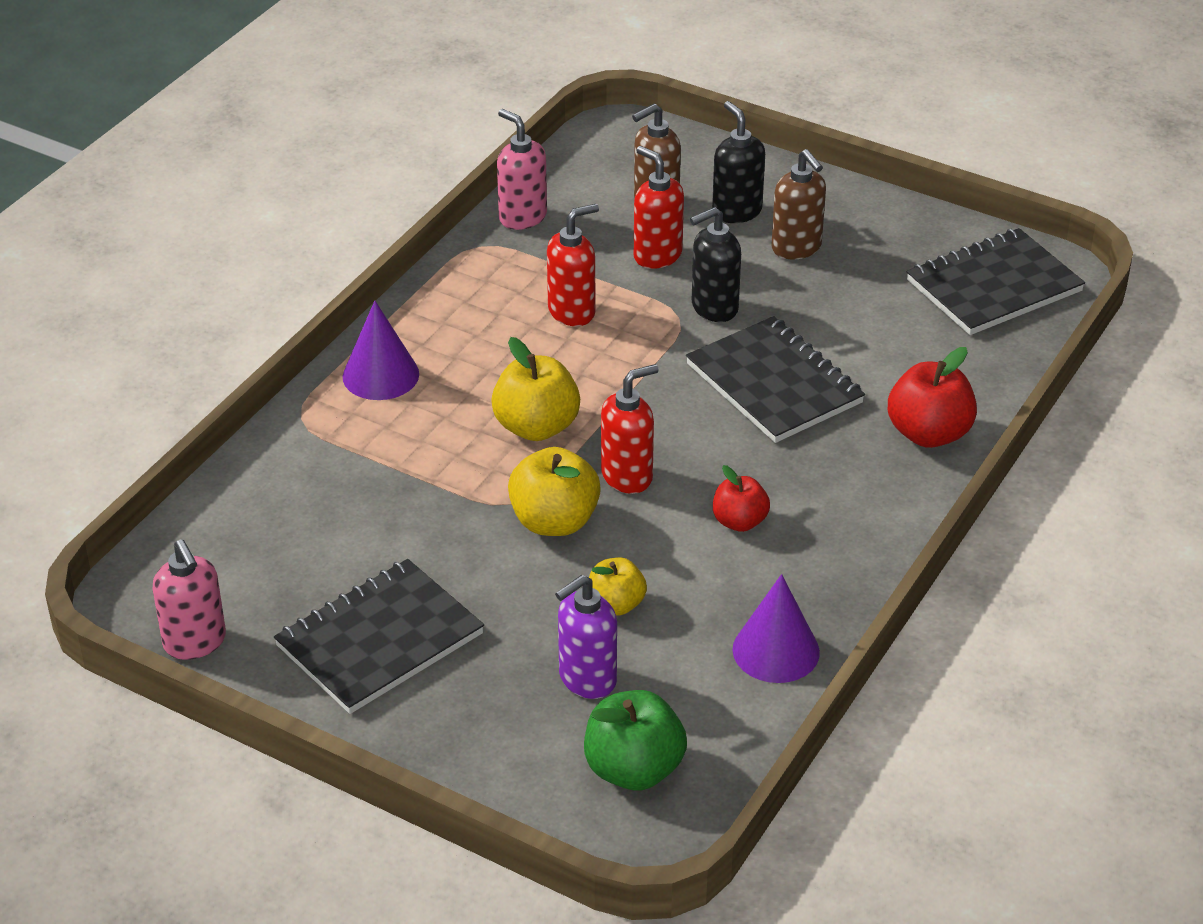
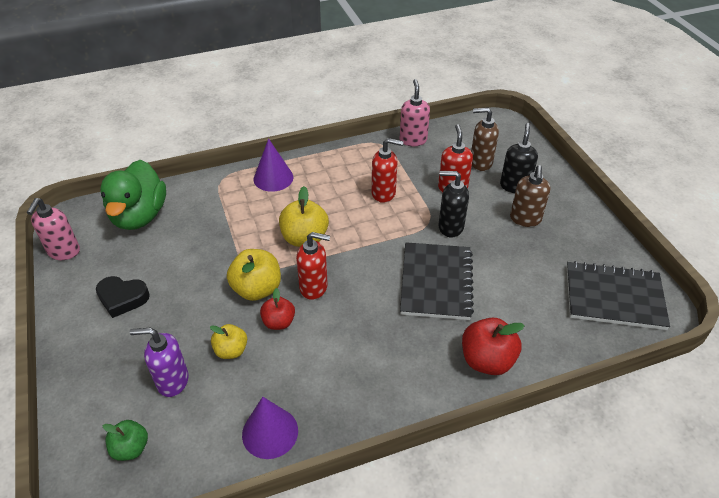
camera: 40 degrees right, 5 degrees up
black notebook [274,559,484,714] -> black heart [96,276,150,318]
green apple [584,690,687,790] -> green apple [102,420,148,461], size x0.63
red apple [713,465,770,532] -> red apple moved to [260,288,295,330]
none -> green duck [100,160,166,230]

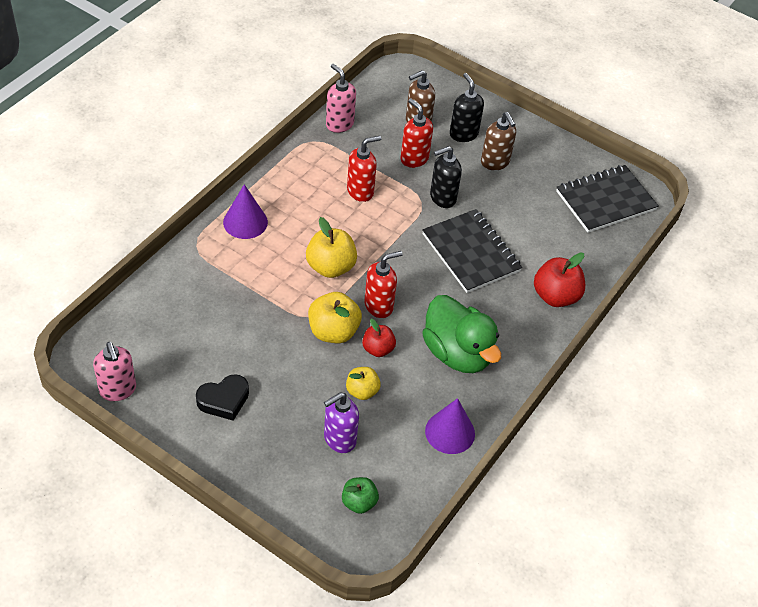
camera: 40 degrees left, 5 degrees up
green duck [100,160,166,230] -> green duck moved to [422,295,501,373]

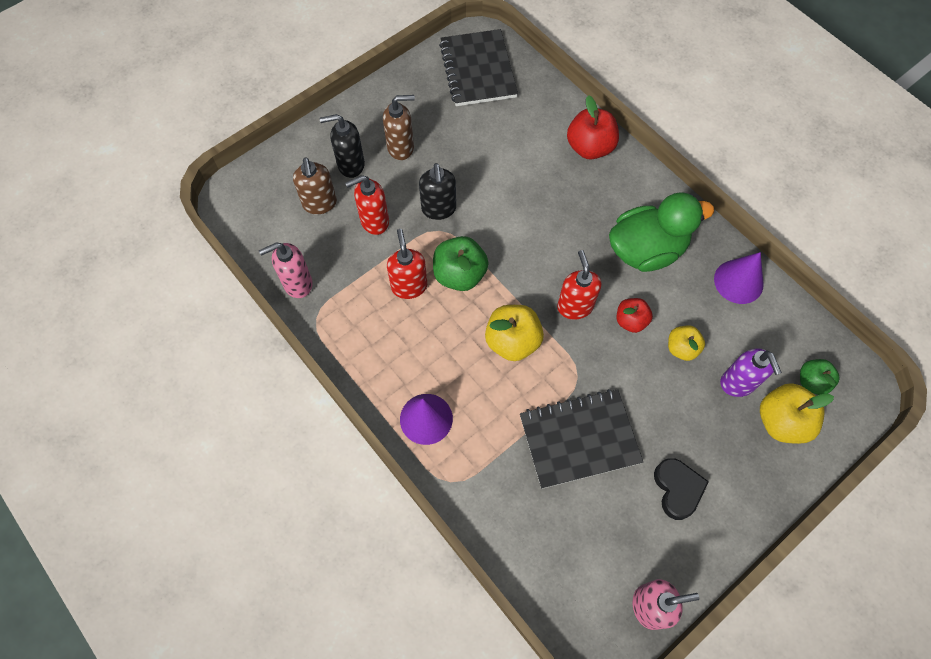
camera: 70 degrees left, 15 degrees up
yellow apple [308,292,362,343] -> yellow apple moved to [760,383,834,444]
black notebook [422,209,522,293] -> black notebook moved to [520,389,643,489]
none -> green apple [433,236,488,291]

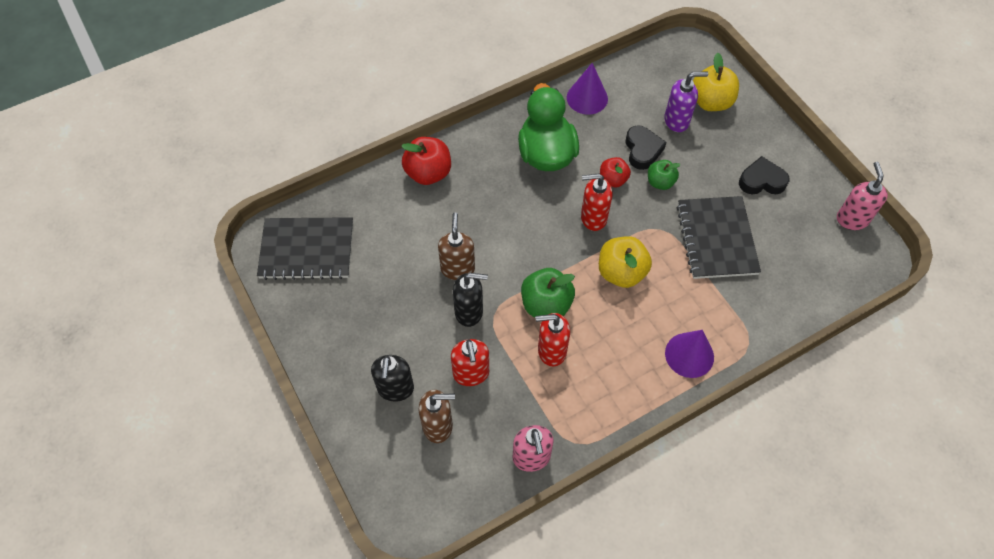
camera: 80 degrees left, 5 degrees down
brown soap dispenser [383,95,415,160] -> brown soap dispenser moved to [438,213,475,280]
yellow apple [668,325,705,361] -> black heart [625,125,666,170]
green apple [800,359,840,395] -> green apple moved to [648,160,681,190]

